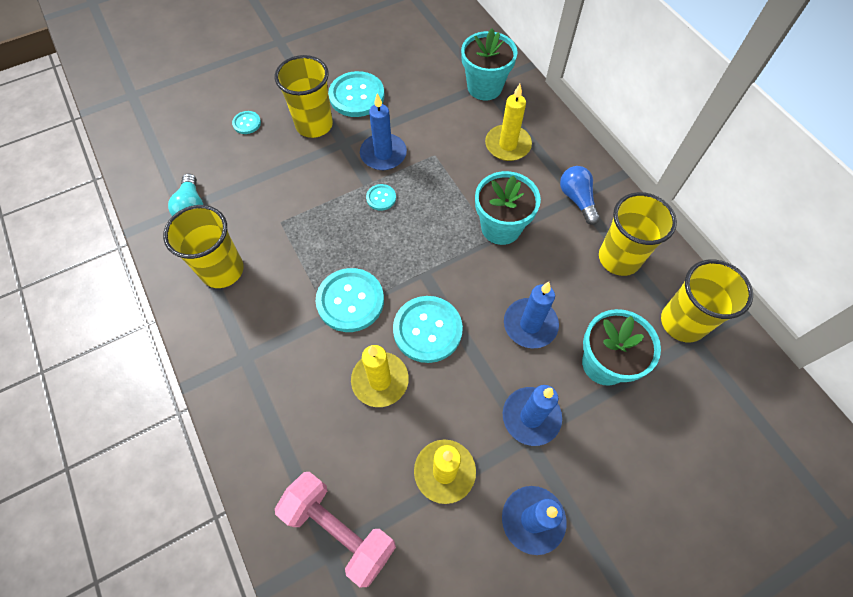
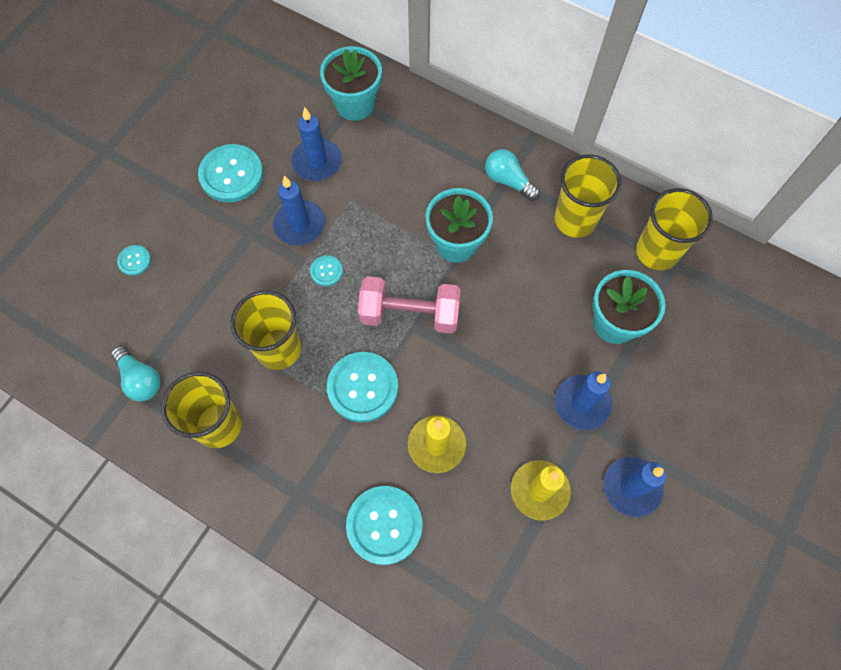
camera: 30 degrees left, 5 degrees up
yellow cup [275,55,333,138] -> yellow cup moved to [231,290,301,370]
pink dumbbell [275,472,396,587] -> pink dumbbell moved to [358,276,461,334]
turquoise button [393,296,463,363] -> turquoise button moved to [346,486,422,565]
yellow candle [485,84,532,161] -> none
blue candle [504,282,559,348] -> blue candle moved to [291,107,342,181]
blue light bulb [560,166,600,225] -> turquoise light bulb [485,149,540,201]

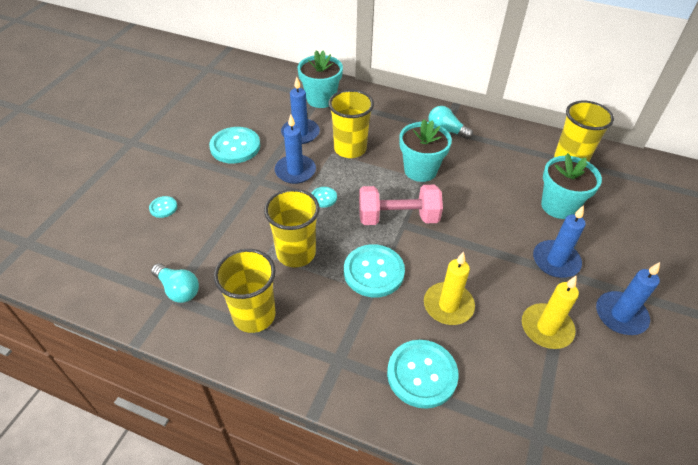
camera: 10 degrees left, 20 degrees down
yellow cup [554,154,621,238] -> yellow cup moved to [328,89,374,158]

